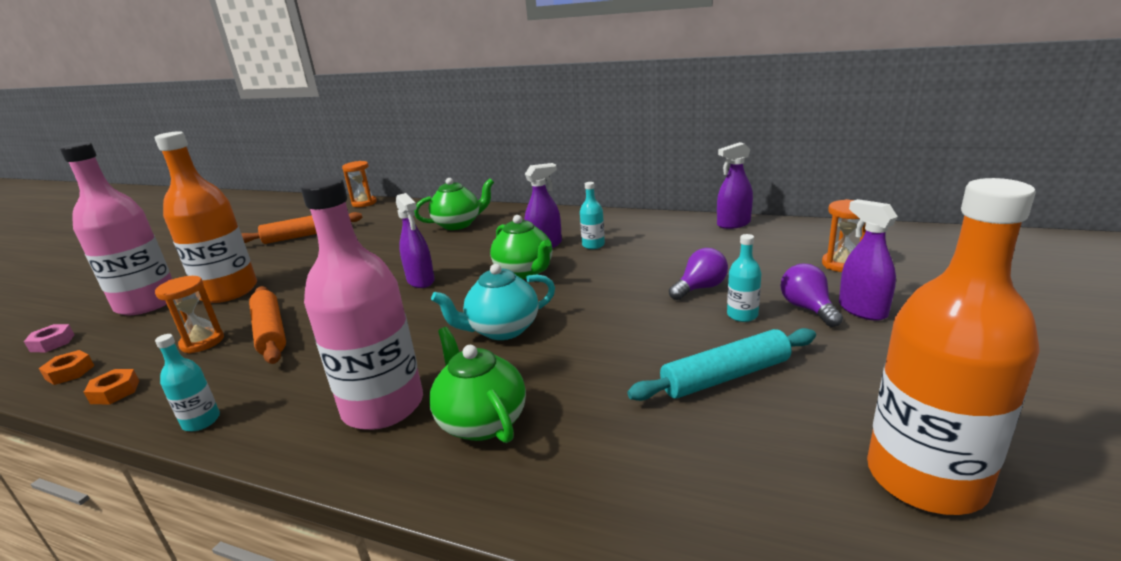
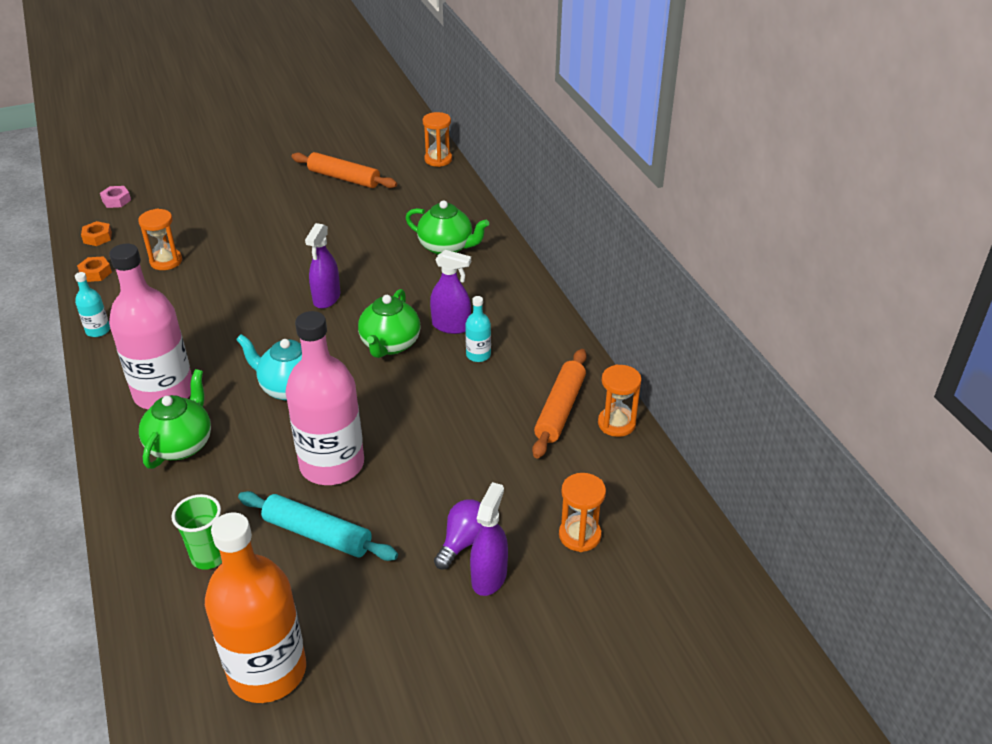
camera: 45 degrees right, 15 degrees up
pink bottle [60,142,172,315] -> pink bottle moved to [285,311,364,485]
orange bottle [155,131,257,303] -> none
orange rolling pin [249,286,286,364] -> orange rolling pin moved to [532,349,587,458]
purple light bulb [669,248,728,300] -> none
purple spray bottle [717,142,753,229] -> orange hourglass [598,364,642,437]
turquoise bottle [727,234,762,322] -> none
none -> green cup [171,494,222,570]

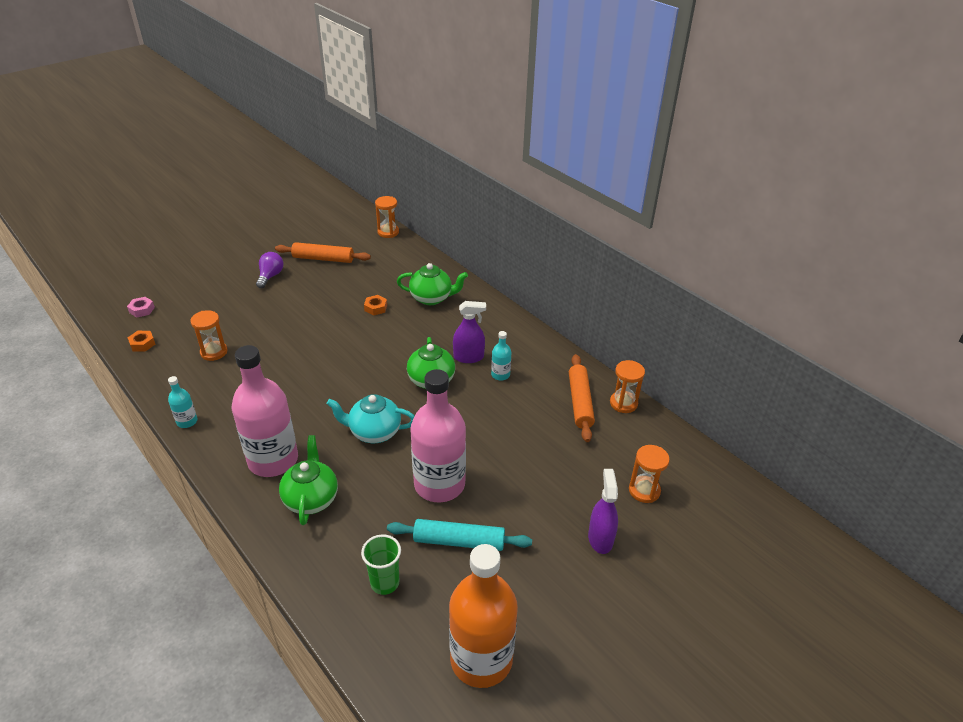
camera: 20 degrees left, 0 degrees up
orange nut [77,256,112,282] -> orange nut moved to [364,295,387,316]
purple spray bottle [305,223,340,309] -> none
purple light bulb [434,499,482,570] -> purple light bulb moved to [256,252,283,288]

